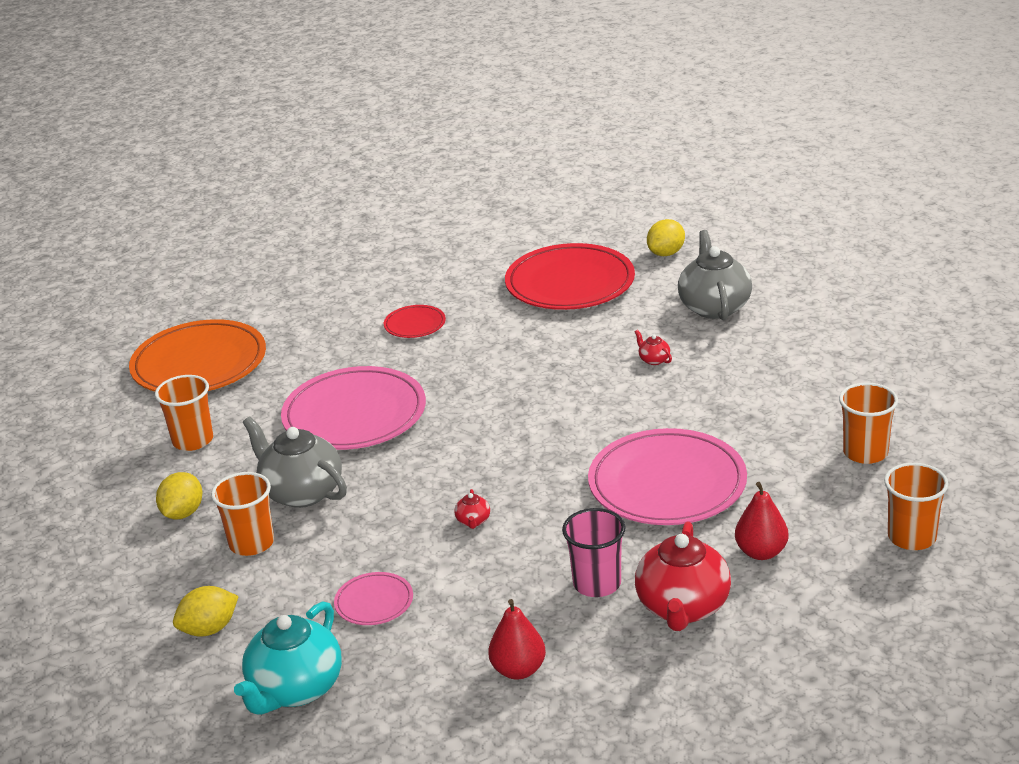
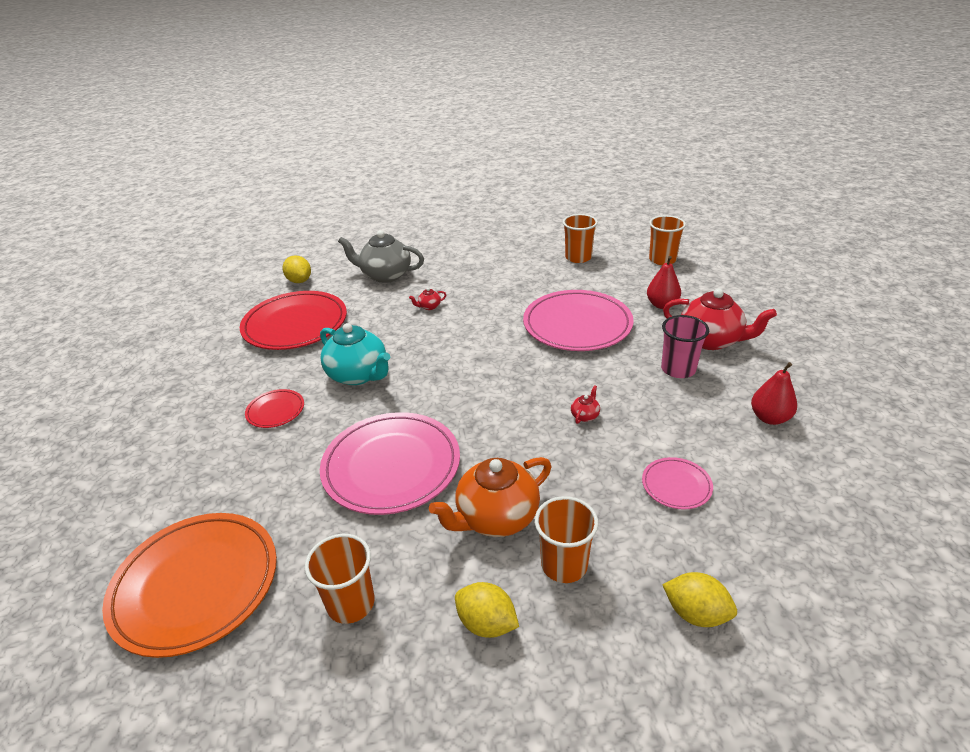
camera: 75 degrees left, 5 degrees up
yellow lemon [173,586,239,637] -> yellow lemon turned 45 degrees counterclockwise [662,572,737,627]
turquoise teapot [234,601,342,715] -> turquoise teapot moved to [320,323,390,385]
grey teapot [243,416,347,508] -> orange teapot [429,457,551,537]
red teapot [454,489,490,529] -> red teapot turned 75 degrees counterclockwise [571,385,600,424]

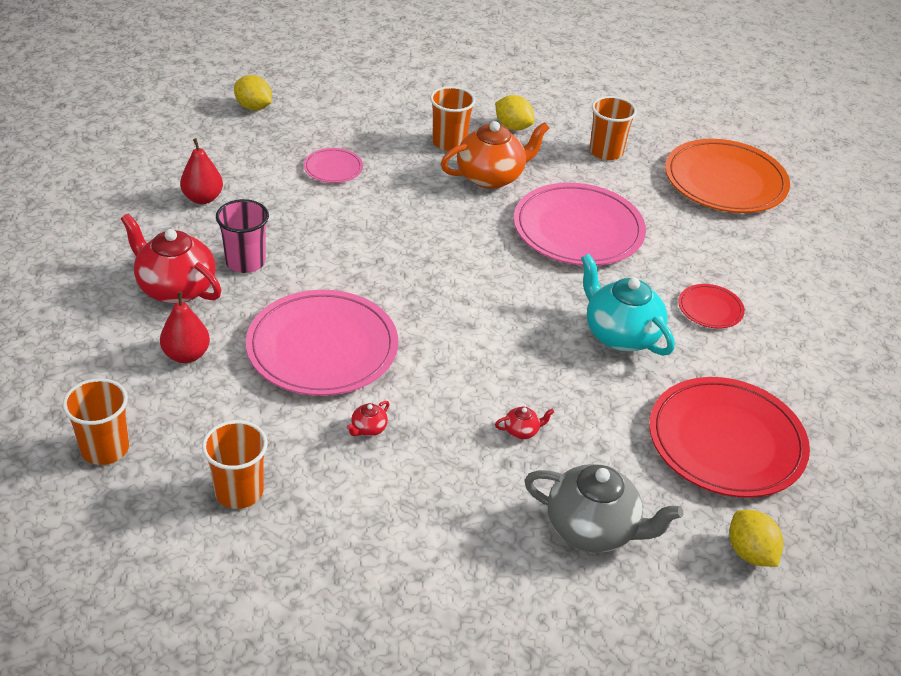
camera: 175 degrees left, 5 degrees up
red teapot [571,385,600,424] -> red teapot moved to [347,401,390,436]
yellow lemon [662,572,737,627] -> yellow lemon moved to [234,75,272,110]

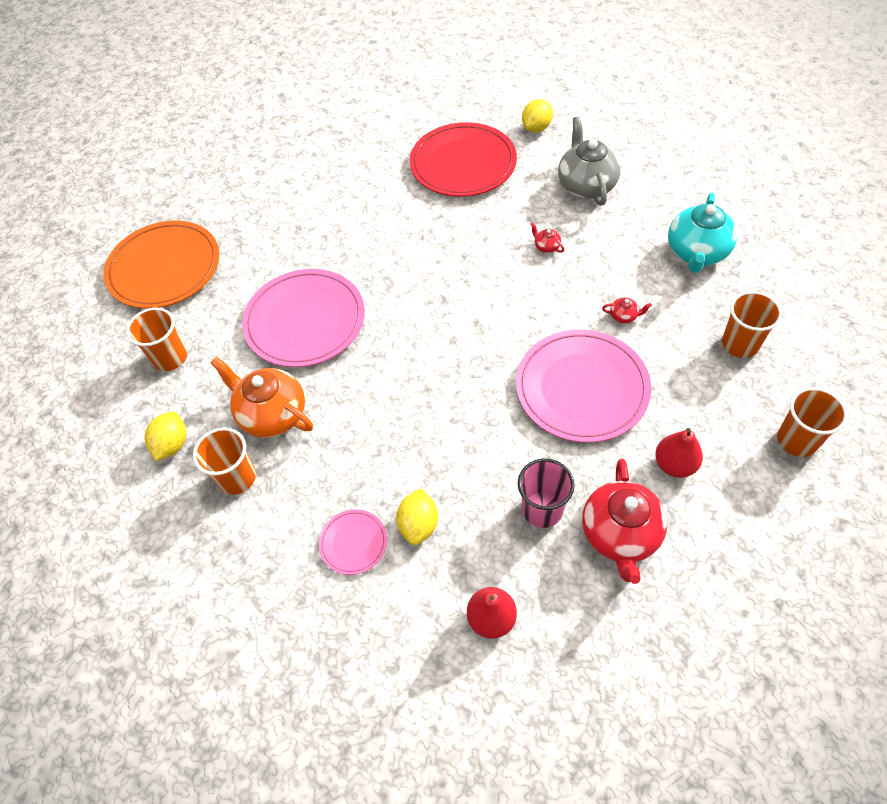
camera: 115 degrees left, 15 degrees up
yellow lemon [234,75,272,110] -> yellow lemon moved to [396,488,438,545]
turquoise teapot [581,254,675,356] -> turquoise teapot moved to [668,193,737,273]
red plate [678,284,745,328] -> none

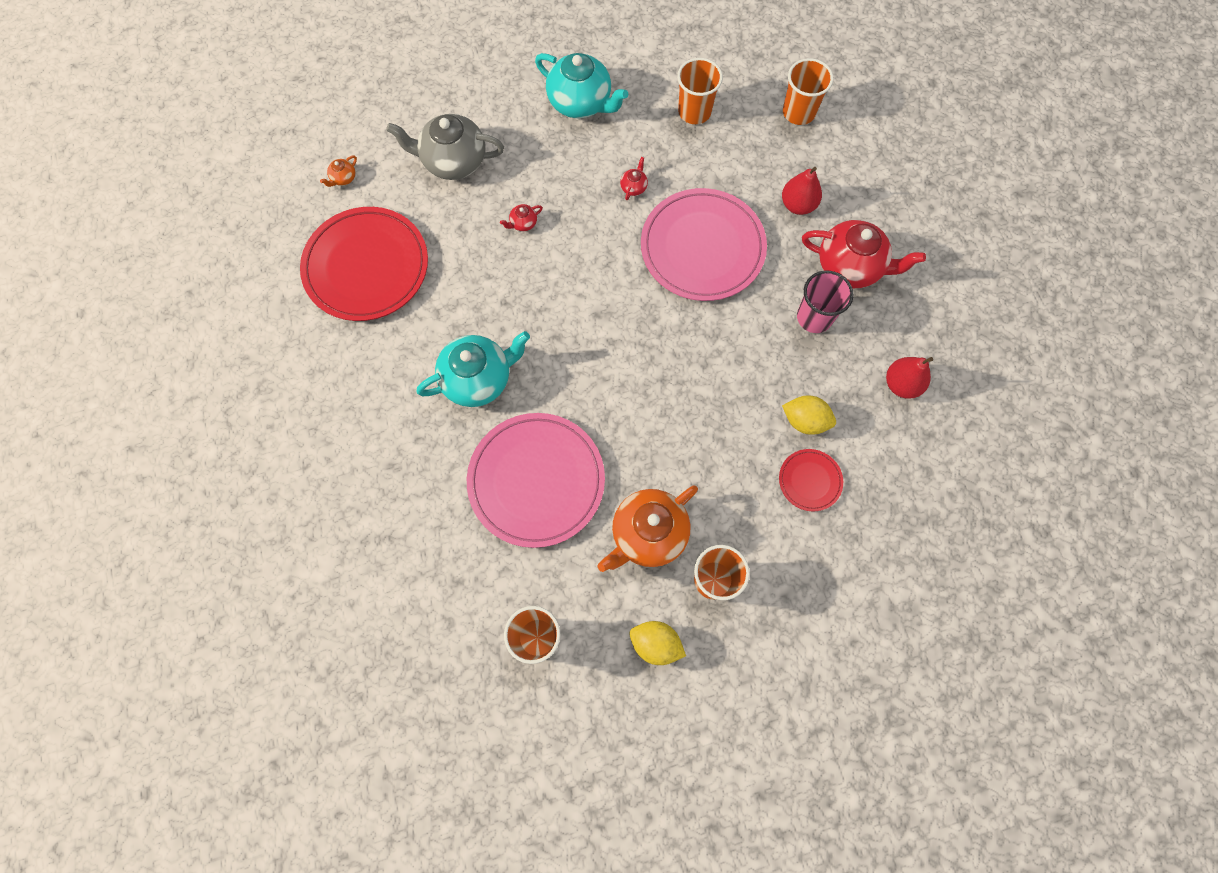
camera: 80 degrees left, 15 degrees up
orange plate [103,220,219,309] -> none
pink plate [319,509,387,575] -> red plate [779,449,843,512]
yellow lemon [522,99,553,132] -> orange teapot [320,156,357,187]
none -> turquoise teapot [416,331,530,407]

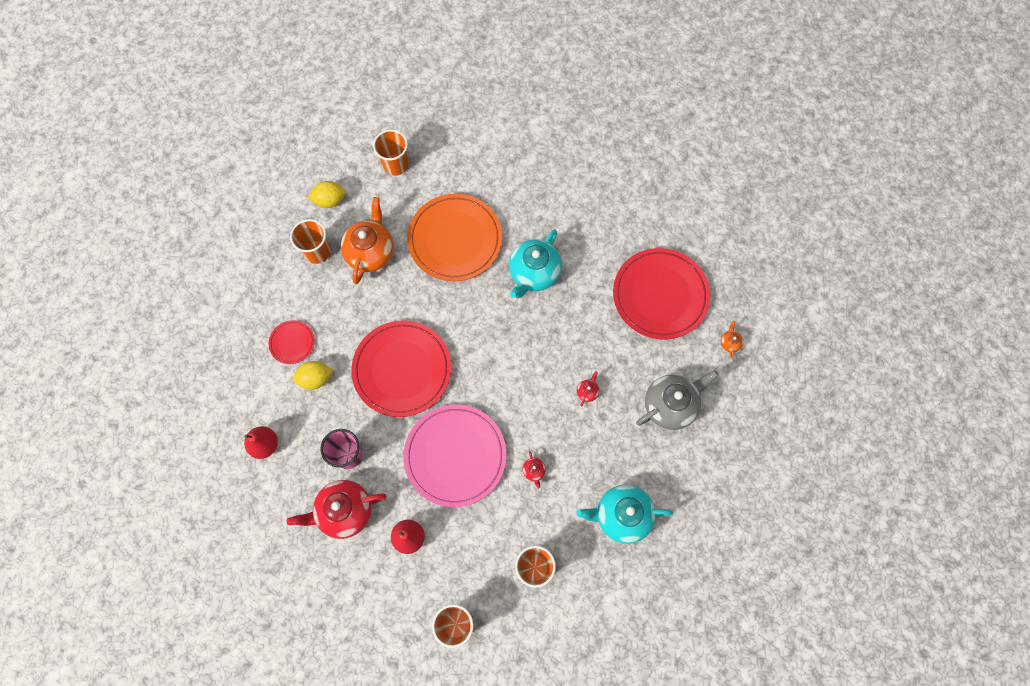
camera: 145 degrees right, 0 degrees up
pink plate [467,413,605,548] -> orange plate [407,194,502,281]
none -> red plate [351,320,451,417]

